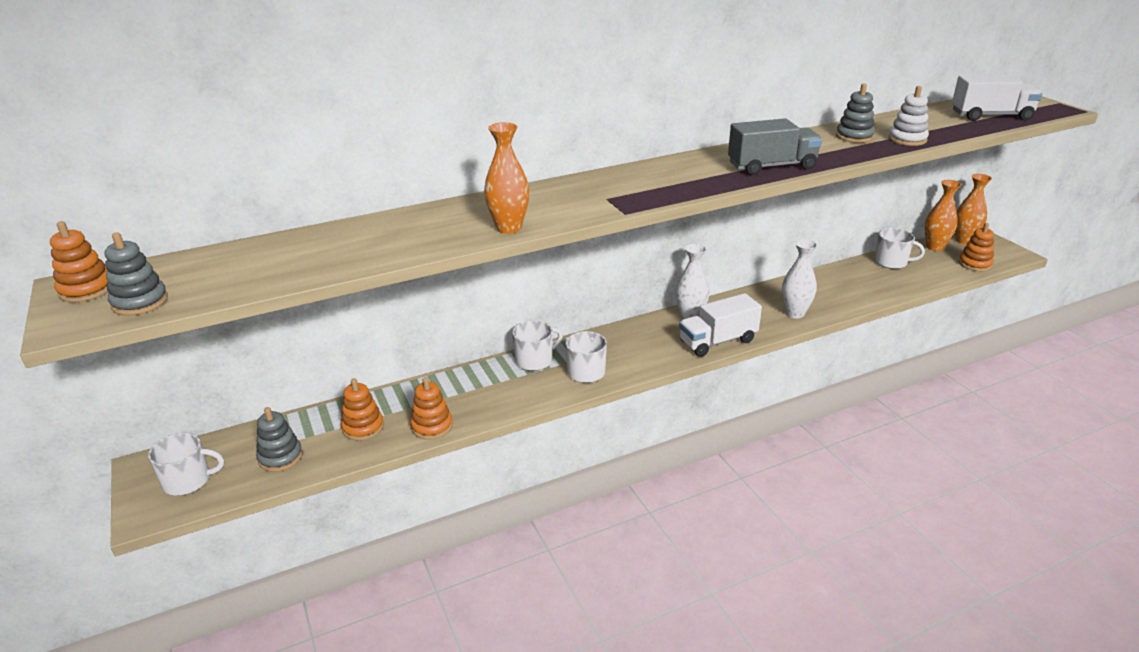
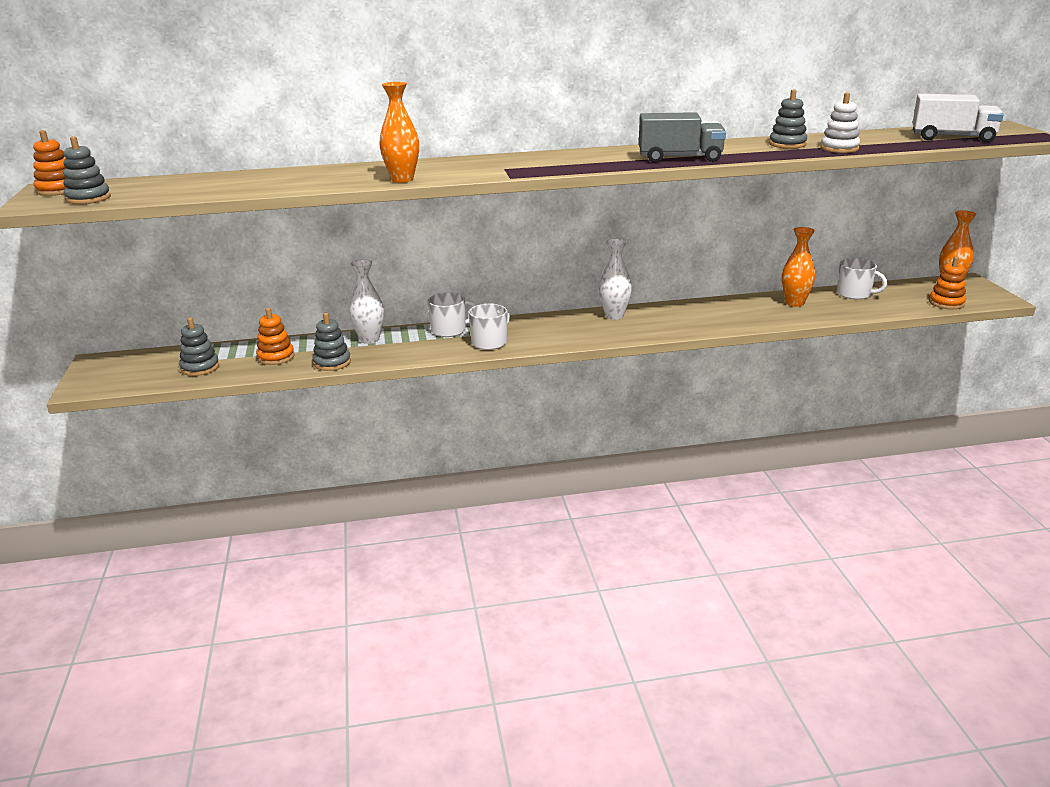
camera: 15 degrees right, 5 degrees down
white mug [148,433,224,495] -> none
orange stacking toy [410,377,453,440] -> grey stacking toy [313,313,351,371]
white truck [679,293,762,357] -> none
white vase [782,239,817,319] -> white vase moved to [349,259,384,344]
orange vase [925,180,962,251] -> orange vase moved to [782,227,815,307]

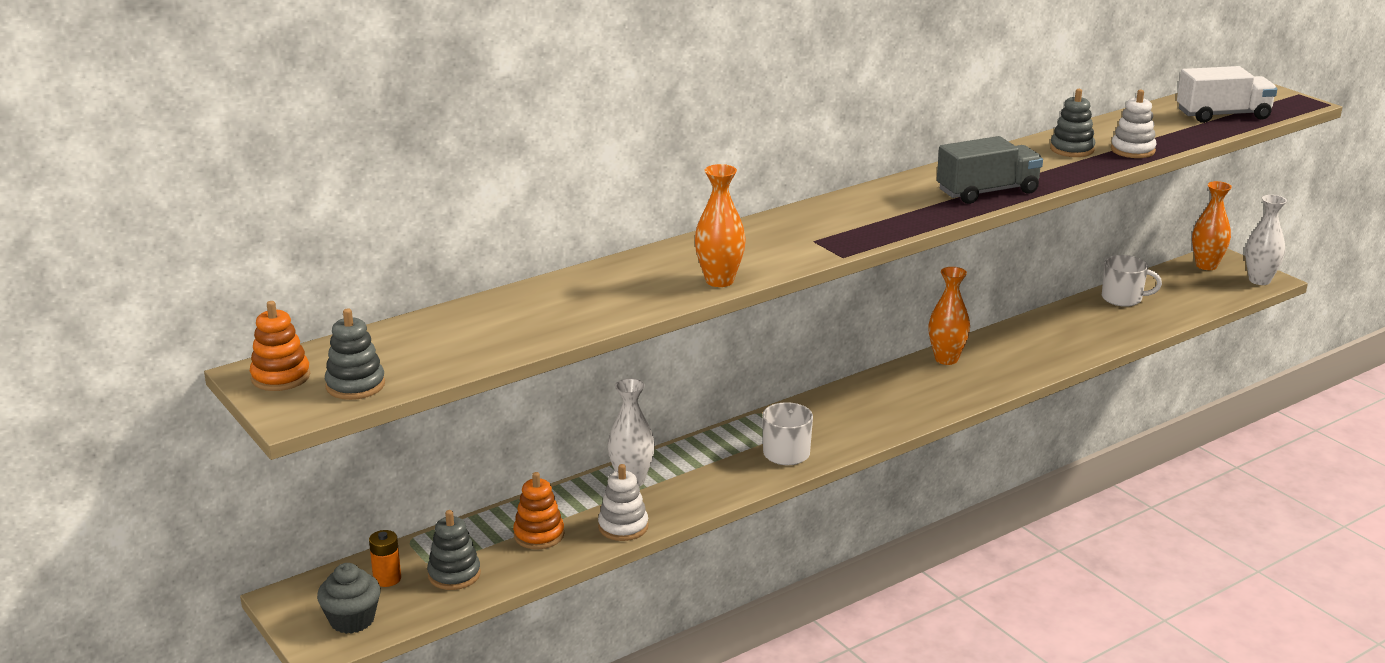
camera: 25 degrees left, 0 degrees up
grey stacking toy [313,313,351,371] -> white stacking toy [598,464,648,541]
white mug [427,292,476,337] -> none
white vase [599,238,632,320] -> white vase moved to [1245,195,1287,285]
orange vase [782,227,815,307] -> orange vase moved to [928,267,970,365]
orange stacking toy [929,257,966,309] -> none
none -> grey cupcake [317,563,381,634]
none -> orange battery [369,530,401,587]

